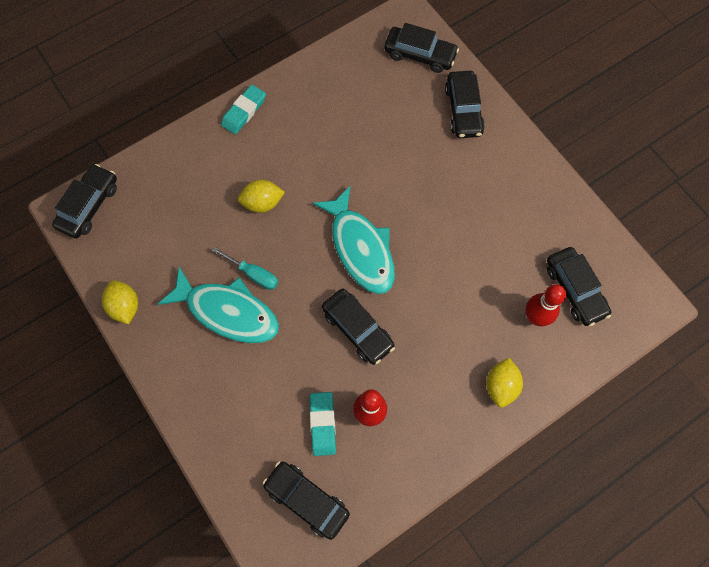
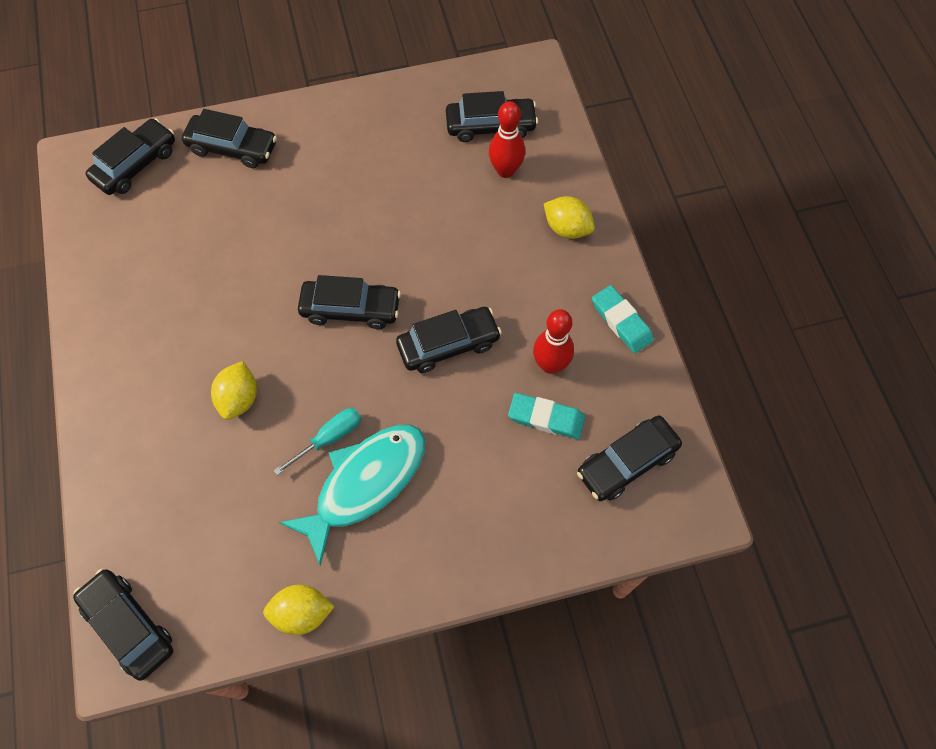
camera: 70 degrees left, 5 degrees down
turquoise eraser [221,85,266,134] -> turquoise eraser moved to [592,285,654,353]
turquoise fish [312,186,395,294] -> black car [298,275,401,329]

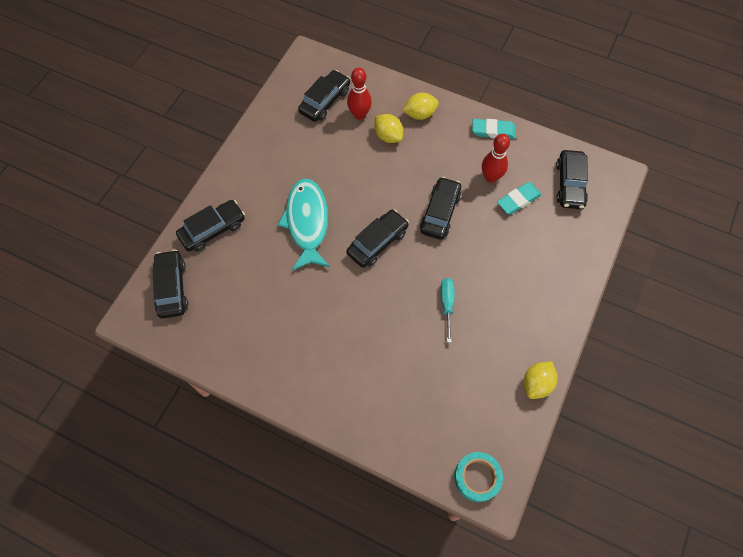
camera: 50 degrees left, 0 degrees up
black car [73,569,173,681] -> turquoise tape [454,452,503,502]
yellow lemon [211,361,257,420] -> yellow lemon moved to [374,114,403,143]
turquoise fish [279,425,425,566] -> turquoise fish moved to [277,179,330,271]

